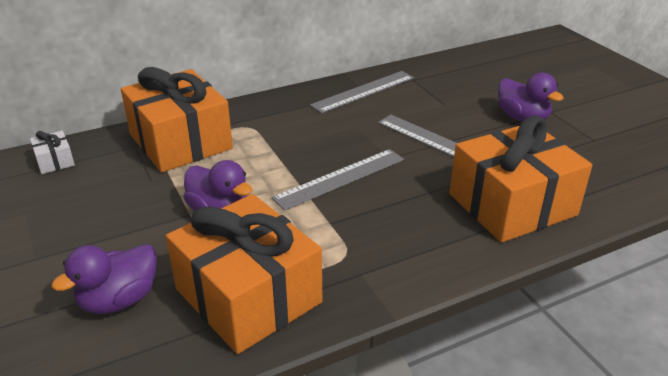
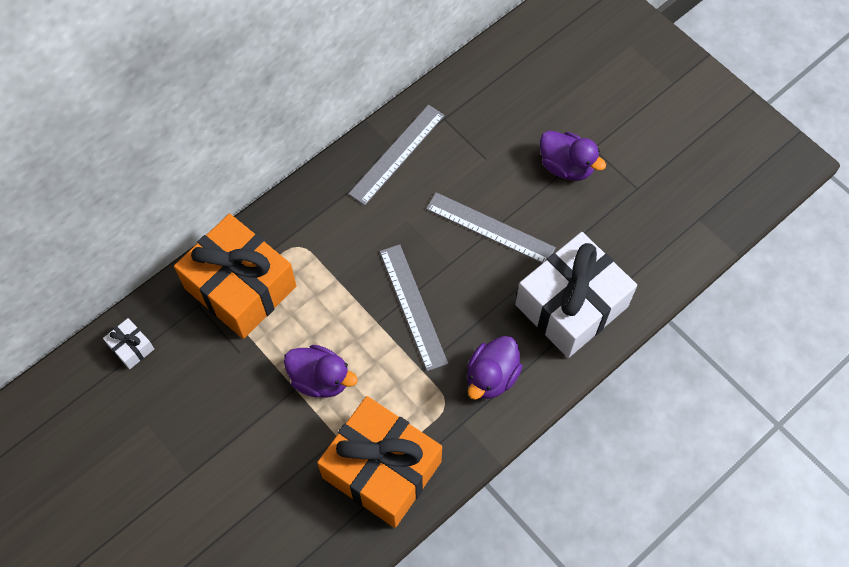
camera: 15 degrees left, 30 degrees up
purple duck [51,244,157,314] -> purple duck moved to [467,336,523,400]
grey ruler [272,149,404,211] -> grey ruler turned 60 degrees counterclockwise [380,244,448,371]
orange gift [450,116,592,243] -> white gift [515,232,637,358]

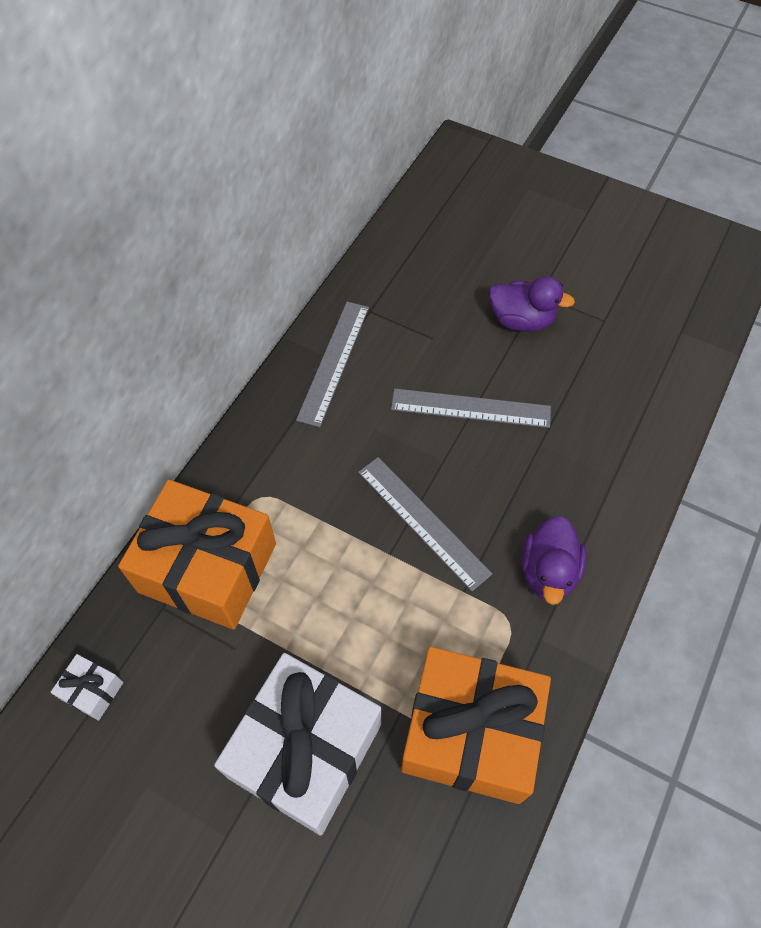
camera: 20 degrees left, 5 degrees down
purple duck [284,345,358,398] -> none
white gift [515,232,637,358] -> white gift moved to [214,653,381,836]

